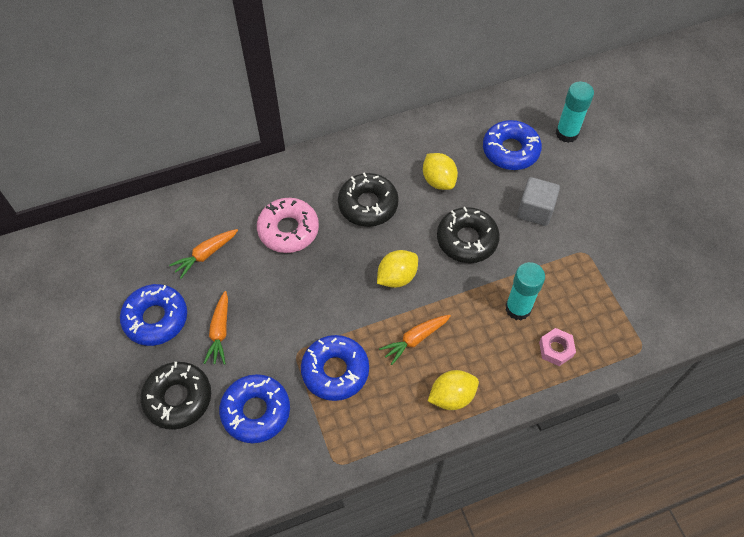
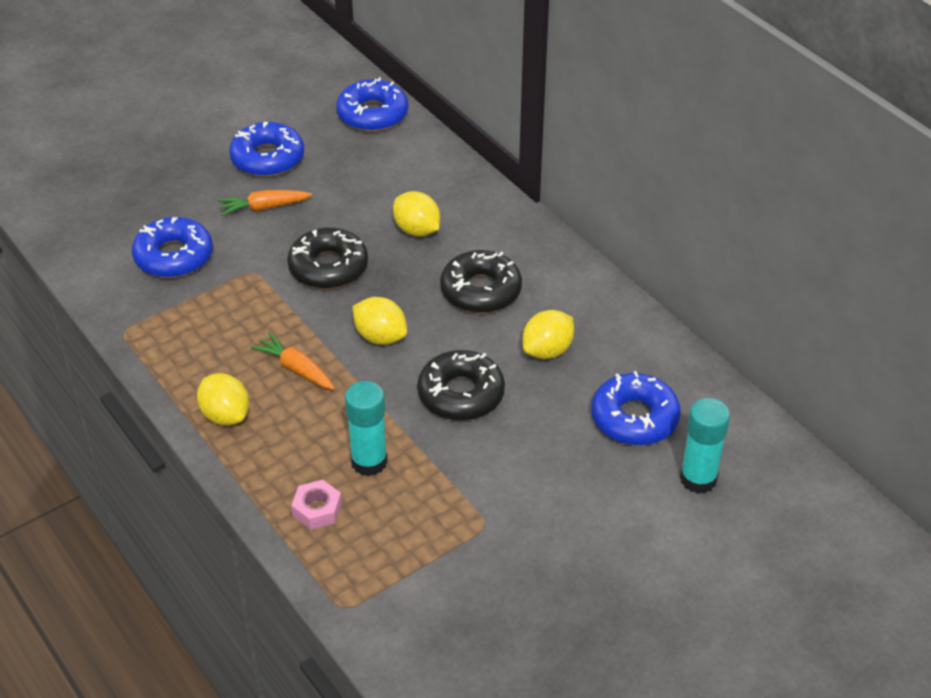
camera: 75 degrees right, 15 degrees down
black donut [140,362,211,430] -> black donut moved to [287,227,368,289]
orange carrot [169,229,238,279] -> none
pink donut [257,198,319,253] -> yellow lemon [393,191,440,237]
blue donut [301,335,369,401] -> blue donut moved to [336,77,408,132]
grey cube [517,177,560,226] -> none

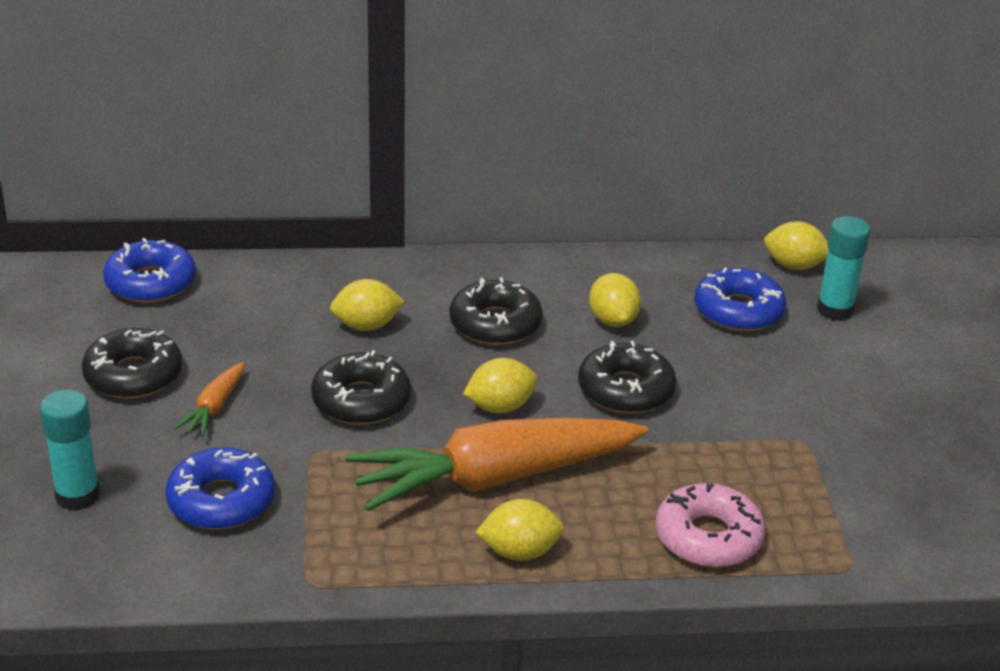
camera: 60 degrees left, 10 degrees down
blue donut [229,122,304,177] -> black donut [82,328,182,399]
orange carrot [251,332,335,390] -> orange carrot [346,417,648,511], size x2.40
pink nut [291,480,342,530] -> pink donut [656,483,765,567]
turquoise glue stick [345,381,388,476] -> turquoise glue stick moved to [40,390,100,511]
none -> yellow lemon [764,221,828,270]

